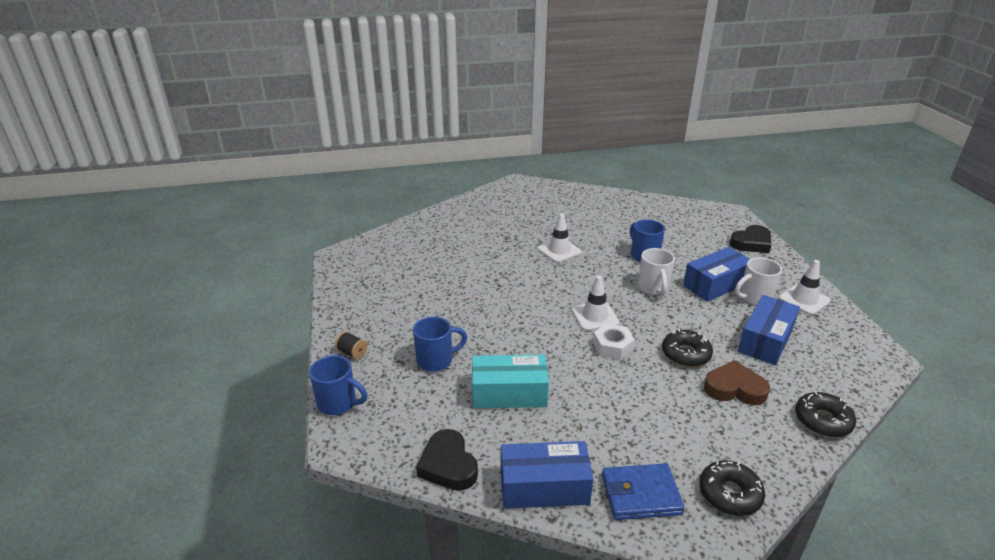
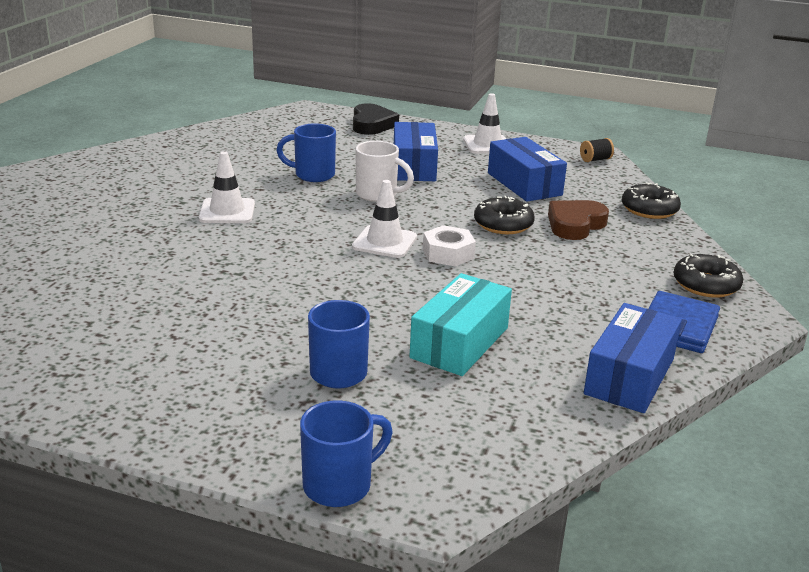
camera: 60 degrees left, 5 degrees down
black spool [335,331,367,359] -> black spool moved to [580,138,614,162]
black heart [416,429,478,491] -> none
white mug [735,257,782,305] -> none

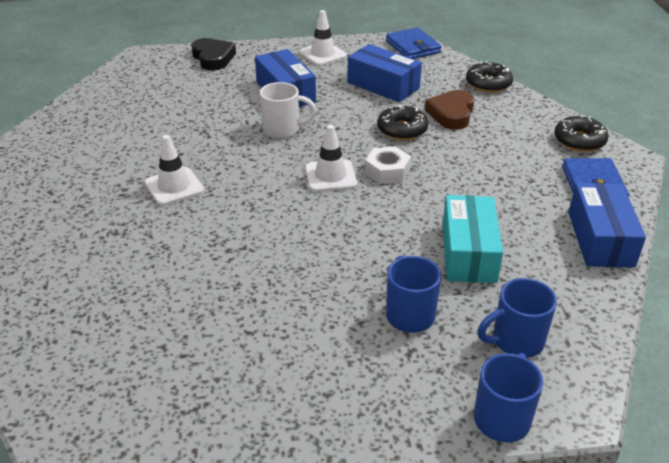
camera: 25 degrees left, 10 degrees up
blue mug [276,123,336,182] -> blue mug moved to [478,278,557,358]
black spool [580,138,614,162] -> blue wallet [386,27,442,59]

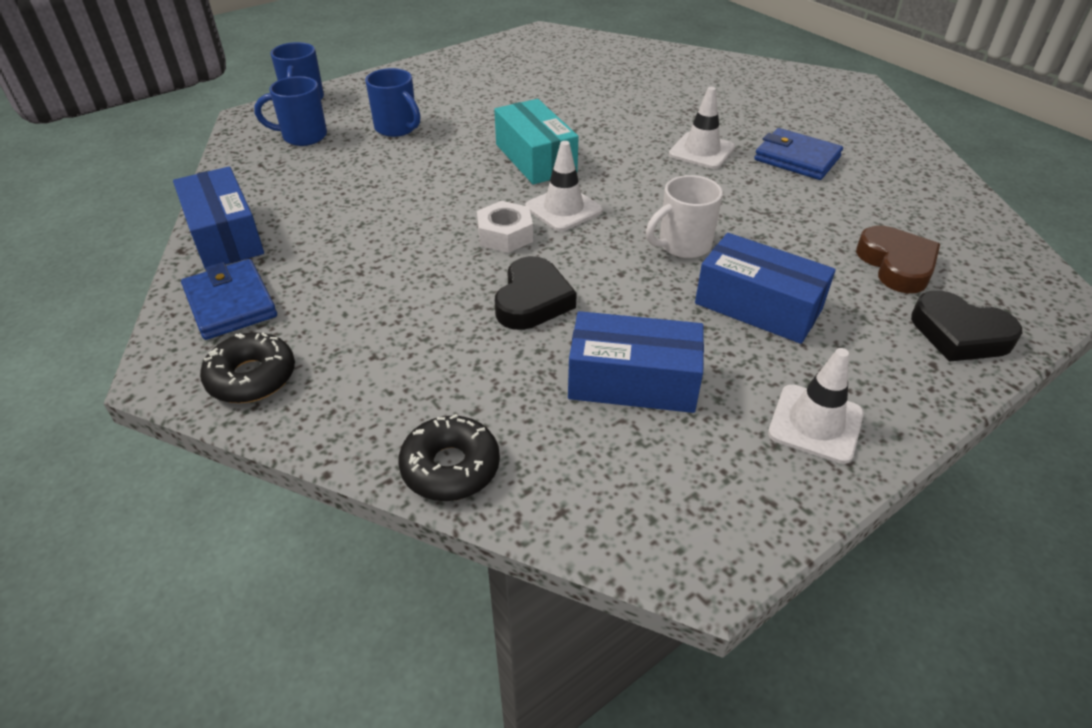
camera: 150 degrees right, 5 degrees up
black donut [377,105,428,140] -> black heart [495,256,577,330]
blue wallet [386,27,442,59] -> blue wallet moved to [754,128,843,180]
brown heart [425,90,474,130] -> brown heart moved to [856,225,940,293]
turquoise box [443,195,503,283] -> turquoise box moved to [494,99,579,184]
blue mug [478,278,557,358] -> blue mug turned 135 degrees counterclockwise [254,76,327,146]

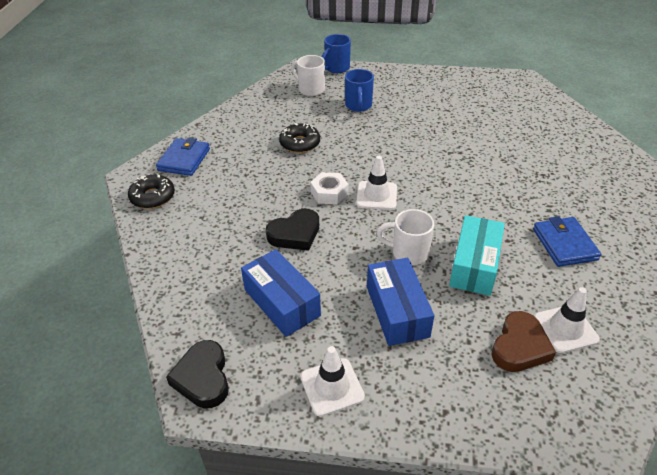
camera: 45 degrees right, 0 degrees up
blue box [173,167,264,270] -> none
blue mug [254,76,327,146] -> white mug [291,55,325,96]
black donut [398,414,500,501] -> black donut moved to [279,123,320,153]
turquoise box [494,99,579,184] -> turquoise box moved to [449,215,505,296]
white traffic cone [669,87,735,169] -> white traffic cone moved to [534,287,600,353]
black heart [911,291,1022,362] -> black heart moved to [166,340,229,408]

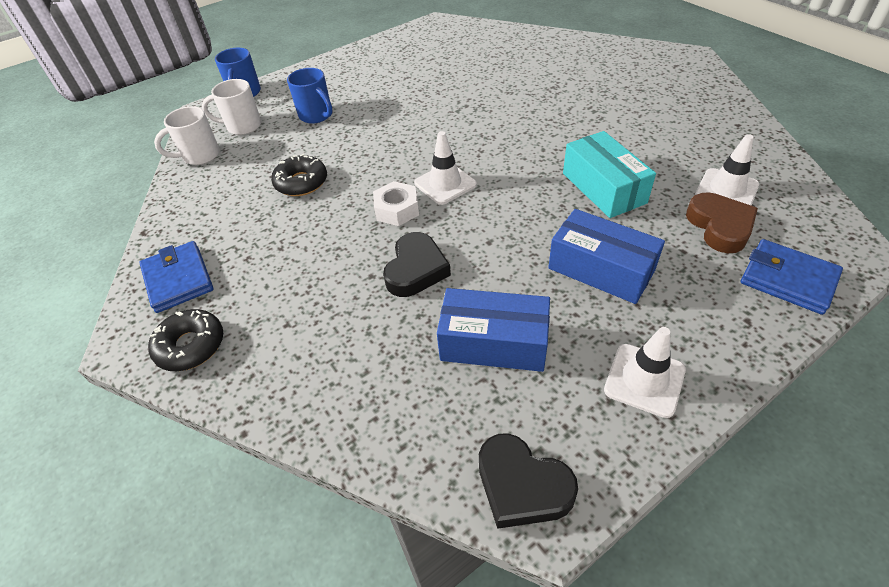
camera: 40 degrees left, 5 degrees up
white mug [377,209,434,265] -> white mug moved to [154,106,220,165]
blue wallet [533,216,601,267] -> blue wallet moved to [741,239,843,315]

